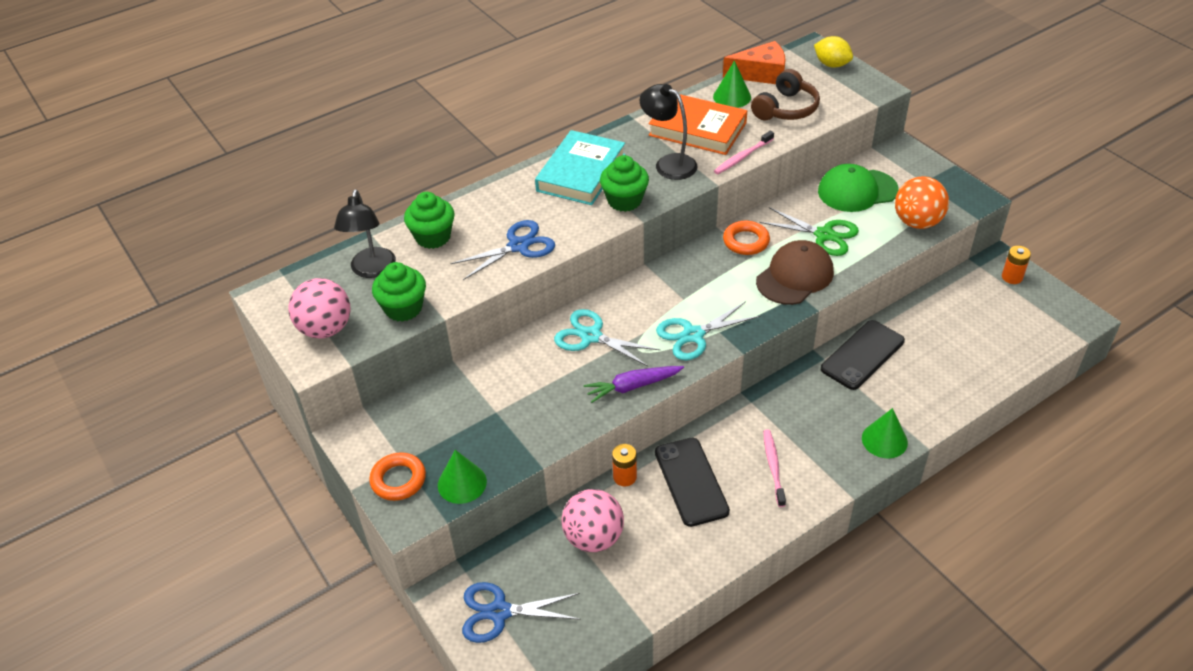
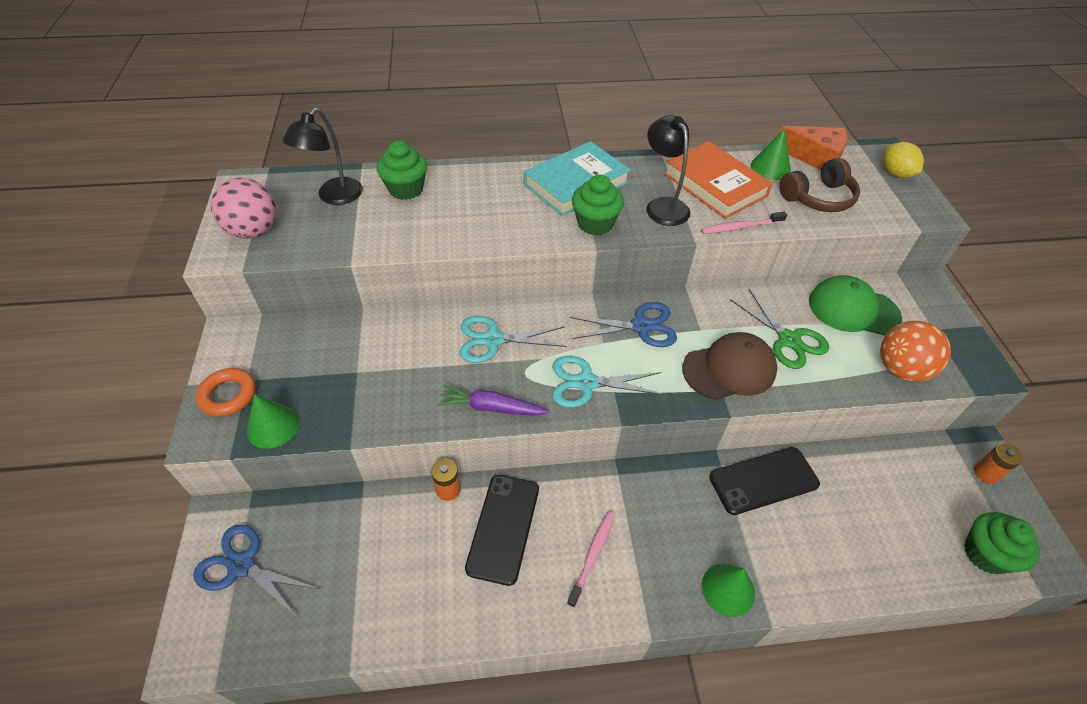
camera: 25 degrees right, 5 degrees up
green cupcake [372,262,426,322] -> green cupcake moved to [964,512,1040,574]
blue scissors [451,220,555,280] -> blue scissors moved to [570,302,677,347]
turquoise scissors [554,309,660,367] -> turquoise scissors turned 60 degrees counterclockwise [460,316,567,363]
pink ball [562,489,624,552] -> none
orange ring [723,220,770,255] -> none

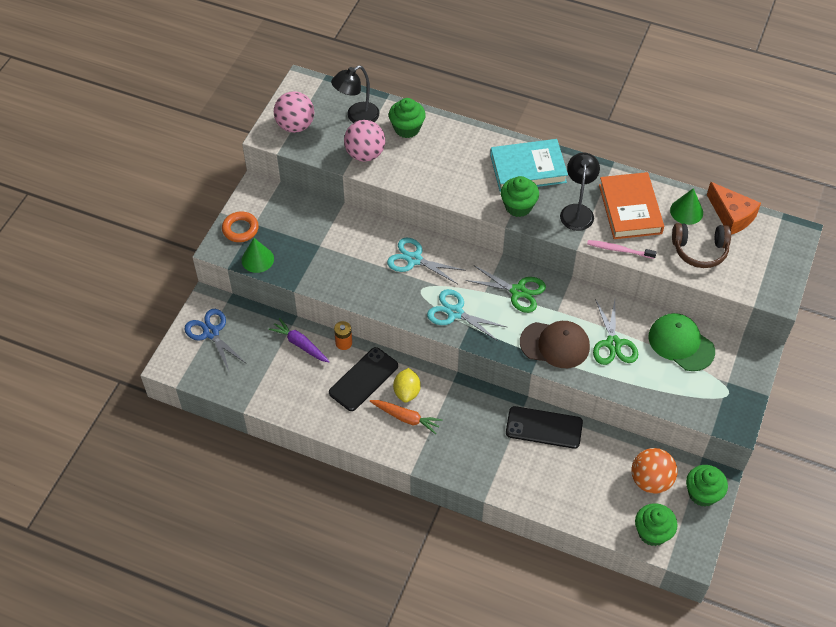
camera: 30 degrees right, 5 degrees up
purple carrot [437,385,549,416] -> purple carrot moved to [269,318,330,363]
pink toothbrush [567,512,615,608] -> orange carrot [370,400,443,434]
blue scissors [570,302,677,347] -> green scissors [466,265,546,313]
green cone [702,563,755,617] -> none
orange ball [880,321,951,382] -> orange ball moved to [631,448,678,494]
yellow lemon [883,142,924,178] -> yellow lemon moved to [393,368,421,403]
orange battery [974,443,1023,484] -> green cupcake [686,465,728,507]
none -> pink ball [344,120,385,162]

